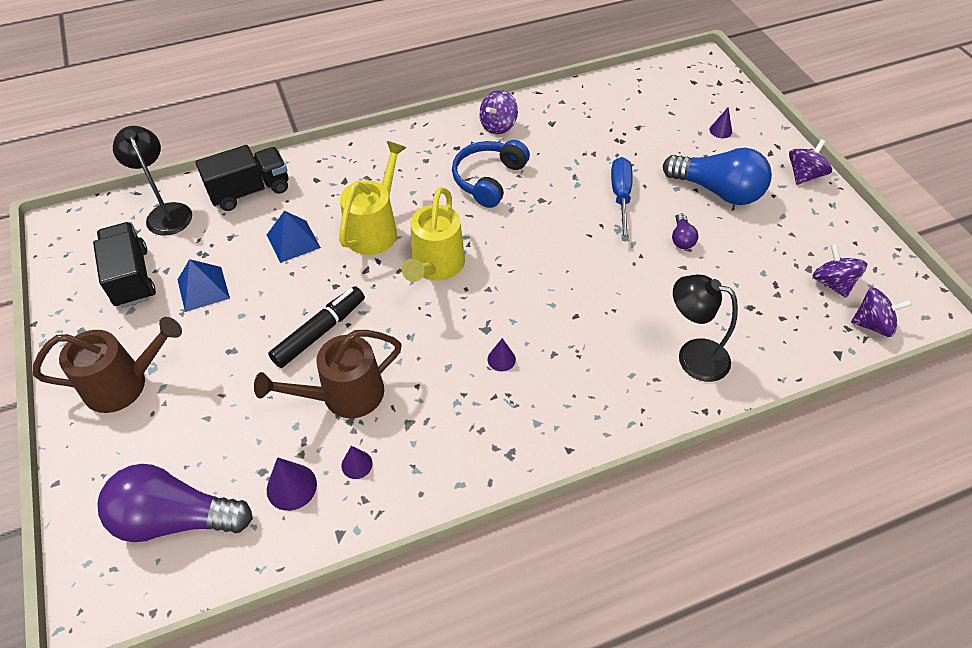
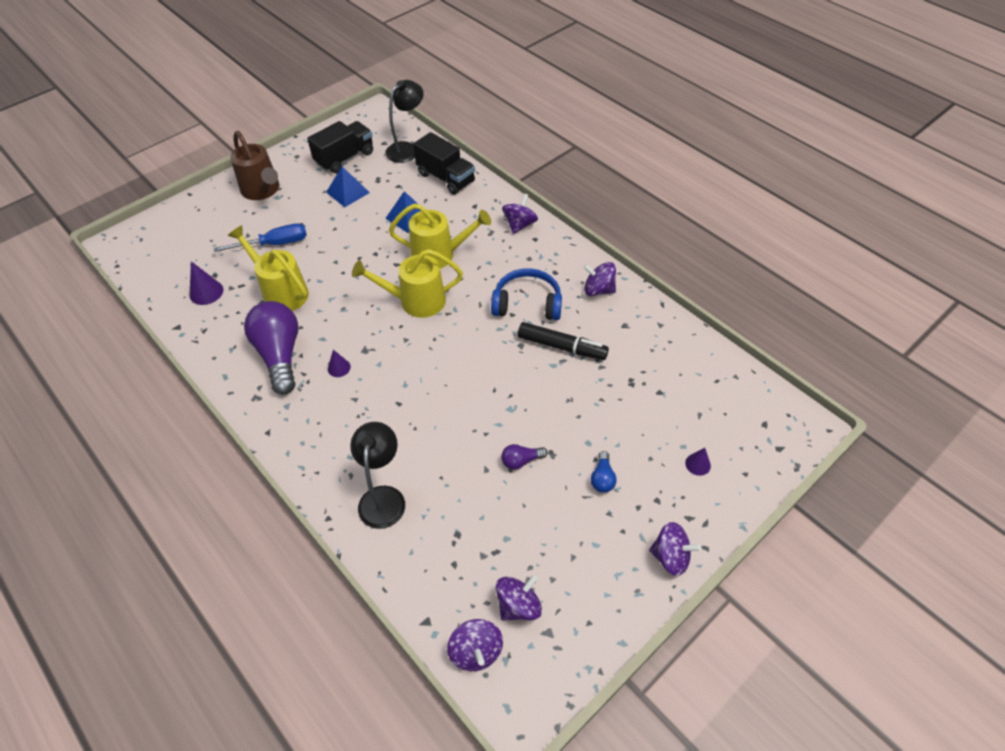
camera: 70 degrees right, 0 degrees up
purple light bulb [98,464,253,542] -> purple light bulb moved to [244,301,298,395]
brown watering can [254,330,402,418] -> yellow watering can [228,225,309,311]
black marker [268,286,365,368] -> black marker moved to [518,322,609,360]
purple cone [341,446,373,479] -> none
blue screwdriver [611,157,633,241] -> blue screwdriver moved to [214,223,307,252]
blue light bulb [663,148,772,205] -> blue light bulb [591,451,617,493], size x0.44
none -> purple spinning top [502,194,538,234]

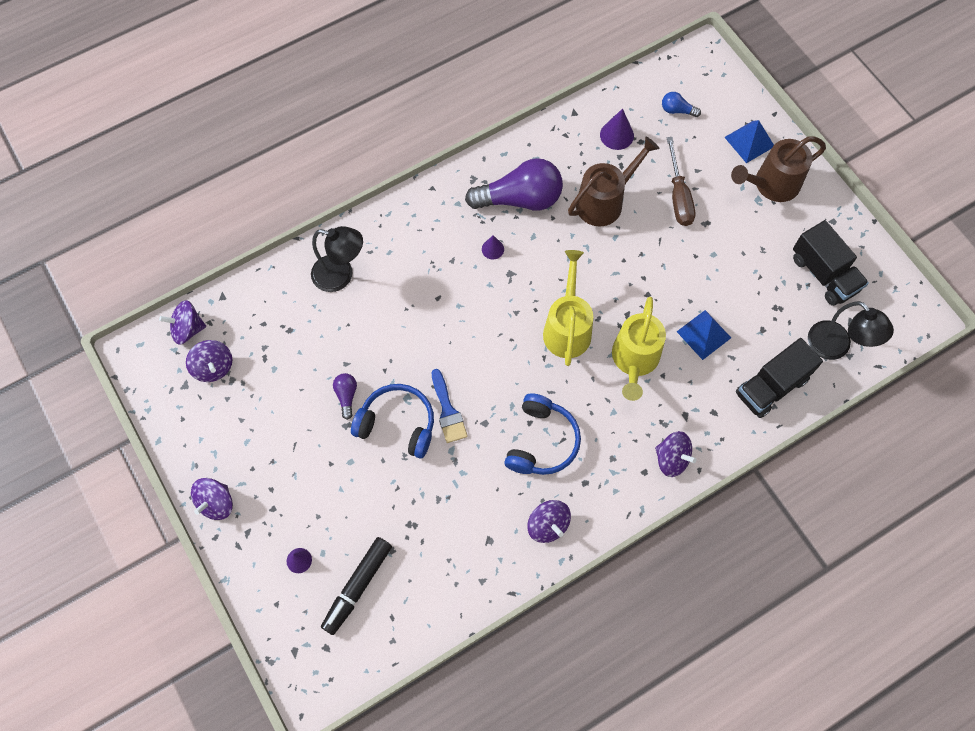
camera: 100 degrees right, 15 degrees up
blue screwdriver [214,223,307,252] -> brown screwdriver [667,137,695,226]
yellow watering can [228,225,309,311] -> brown watering can [568,137,660,227]
blue pyramid [326,167,370,207] -> blue pyramid moved to [724,120,774,163]
black marker [518,322,609,360] -> black marker moved to [321,537,392,635]
purple spinning top [583,262,616,296] -> purple spinning top turned 120 degrees clockwise [527,500,571,543]
blue light bulb [591,451,617,493] -> blue light bulb moved to [662,92,701,117]
none -> blue headphones [351,384,434,458]
none -> blue brush [432,369,468,443]

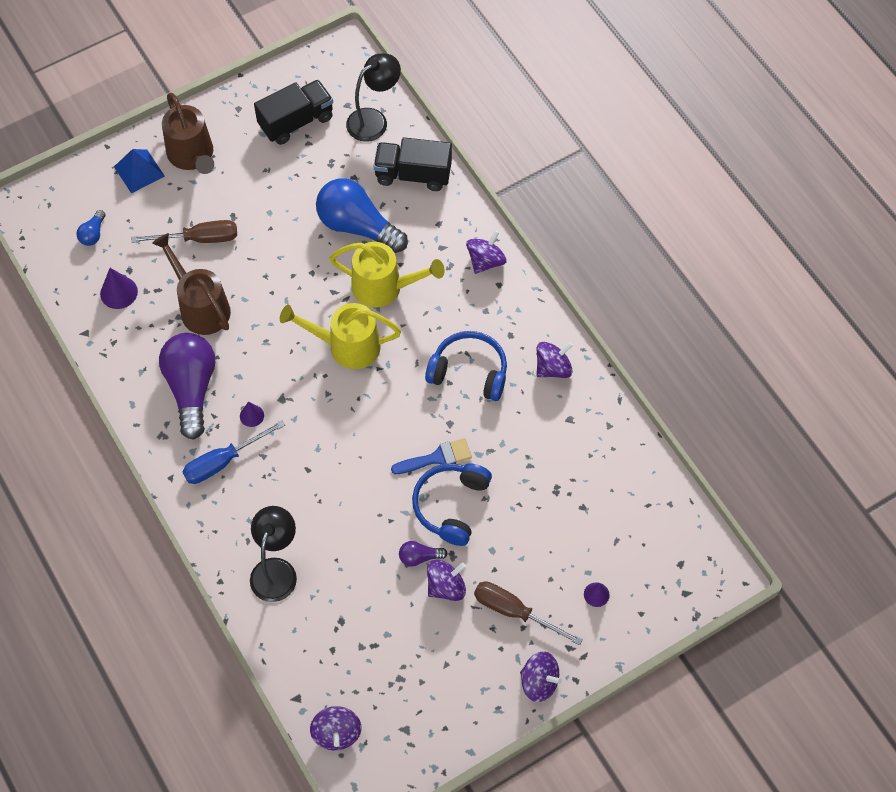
camera: 90 degrees left, 5 degrees down
purple spinning top [186,340,232,382] -> purple spinning top moved to [427,560,466,601]
black marker [321,537,392,635] -> none
blue pyramid [677,310,731,360] -> blue light bulb [316,178,408,253]
black truck [736,338,823,418] -> black truck turned 135 degrees clockwise [374,137,452,191]
none -> blue screwdriver [183,420,285,484]
none -> brown screwdriver [474,581,583,646]

